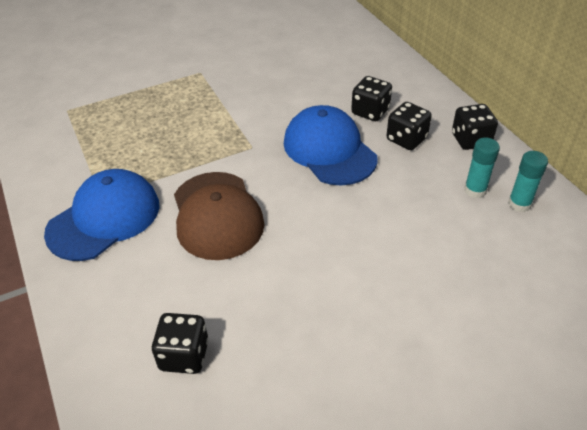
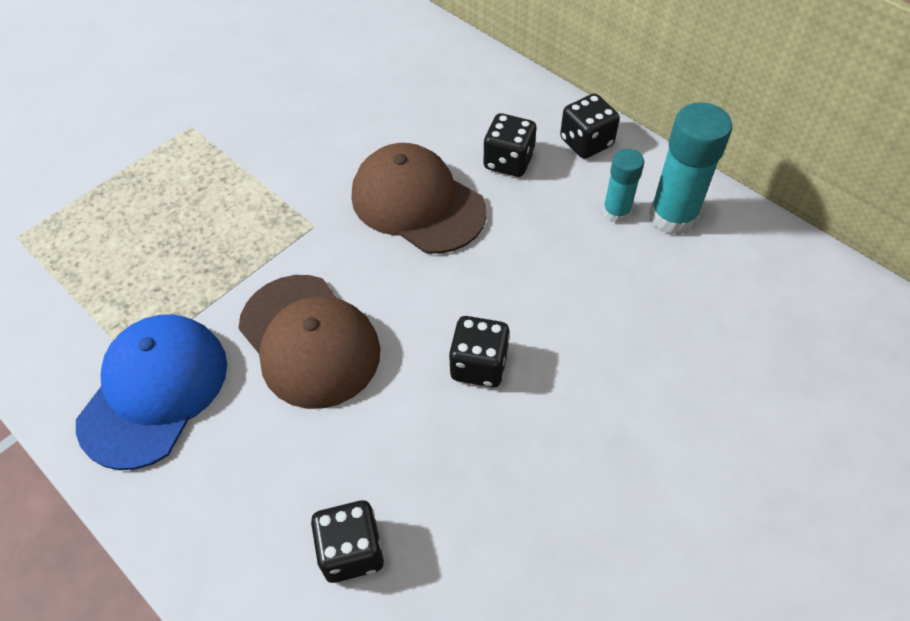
camera: 20 degrees left, 10 degrees up
blue cap [284,105,377,186] -> brown cap [352,143,487,254]
black dice [351,76,392,121] -> black dice moved to [449,316,510,387]
turquoise glue stick [508,151,548,212] -> turquoise glue stick [649,102,732,236], size x1.69

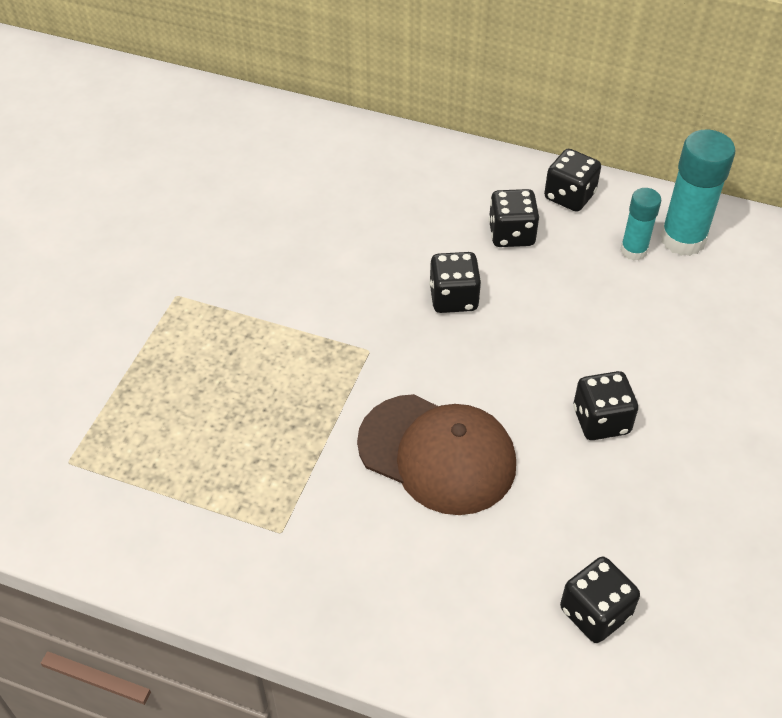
camera: 25 degrees left, 5 degrees down
blue cap [76,314,227,470] -> none
brown cap [352,143,487,254] -> black dice [429,252,481,313]

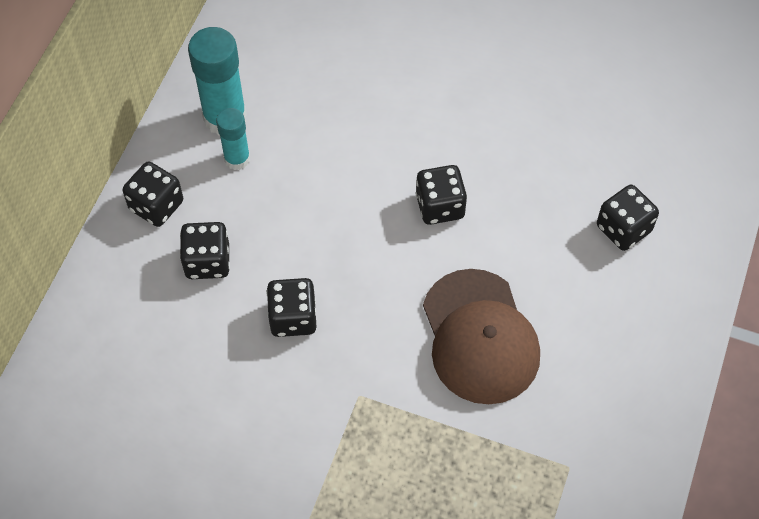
camera: 90 degrees left, 10 degrees up
brown cap [357,394,516,515] -> brown cap turned 135 degrees clockwise [423,269,540,404]

